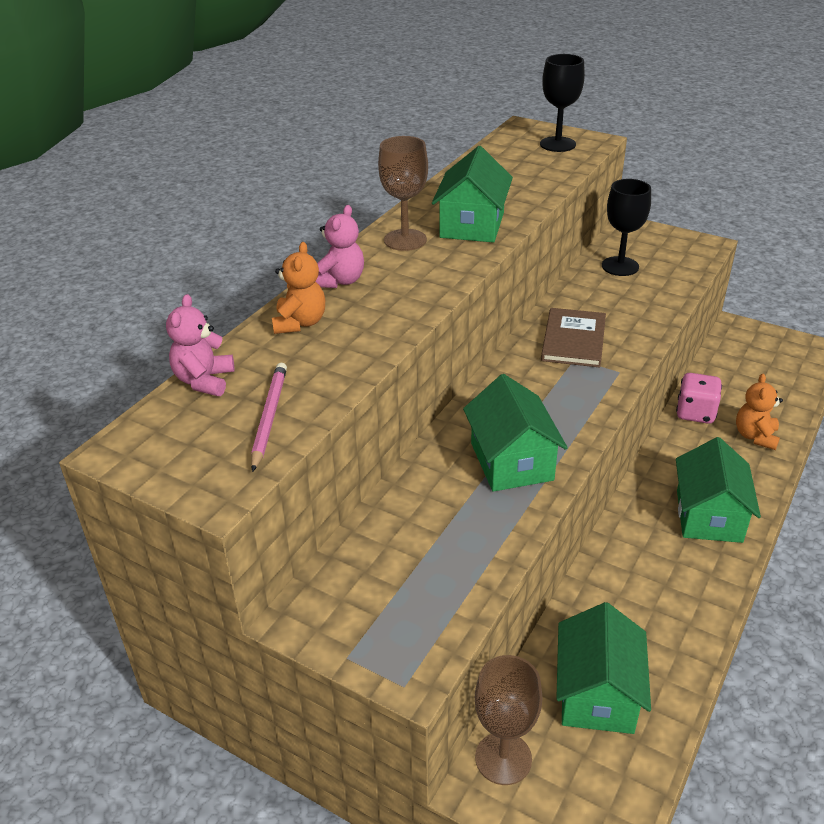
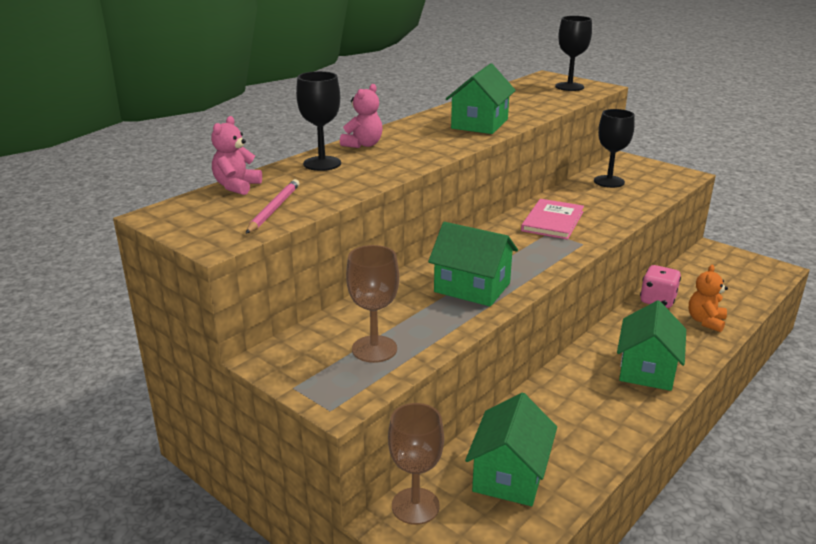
camera: 10 degrees right, 10 degrees down
orange teddy bear [272,242,325,334] -> black goblet [296,71,341,171]
brown goblet [378,136,428,251] -> brown goblet moved to [346,245,399,363]
green house [463,374,568,492] -> green house turned 60 degrees counterclockwise [428,222,518,307]
brown book [541,308,606,368] -> pink book [521,199,584,240]

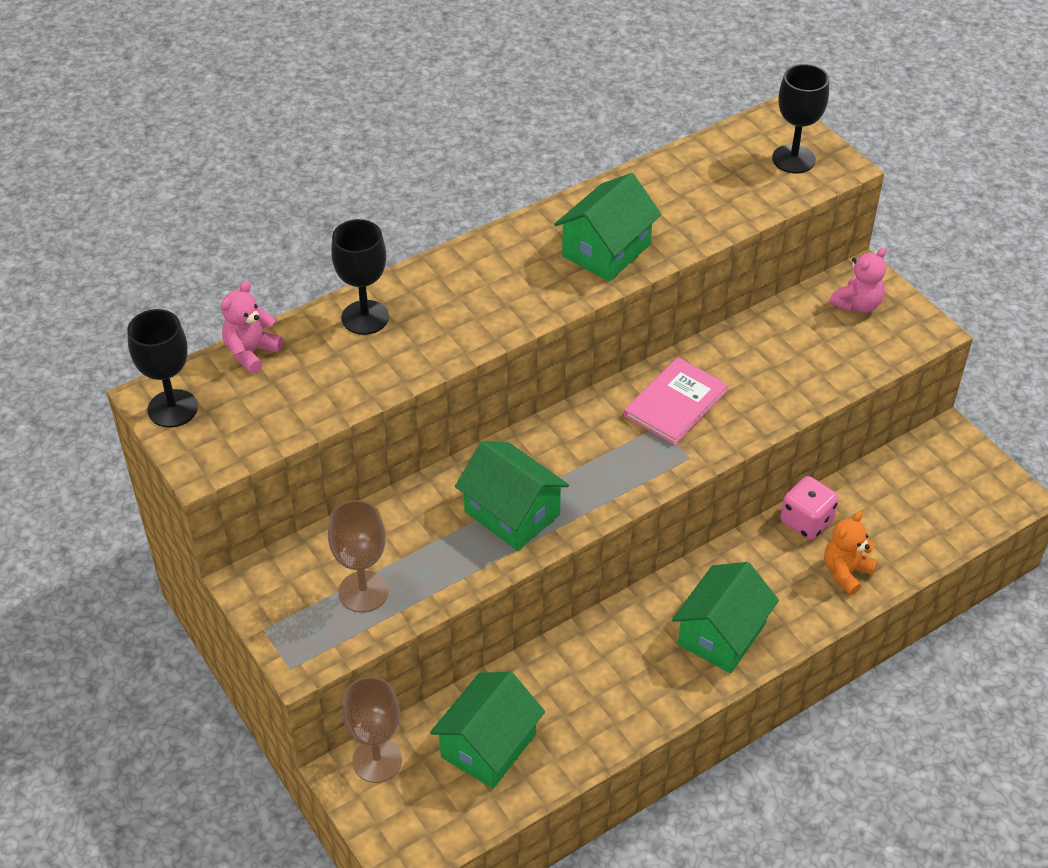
camera: 15 degrees right, 20 degrees up
pink pencil [246,179,300,234] -> none
pink teddy bear [340,84,383,148] -> pink teddy bear moved to [830,247,886,313]
black goblet [594,109,635,188] -> black goblet moved to [127,309,198,428]

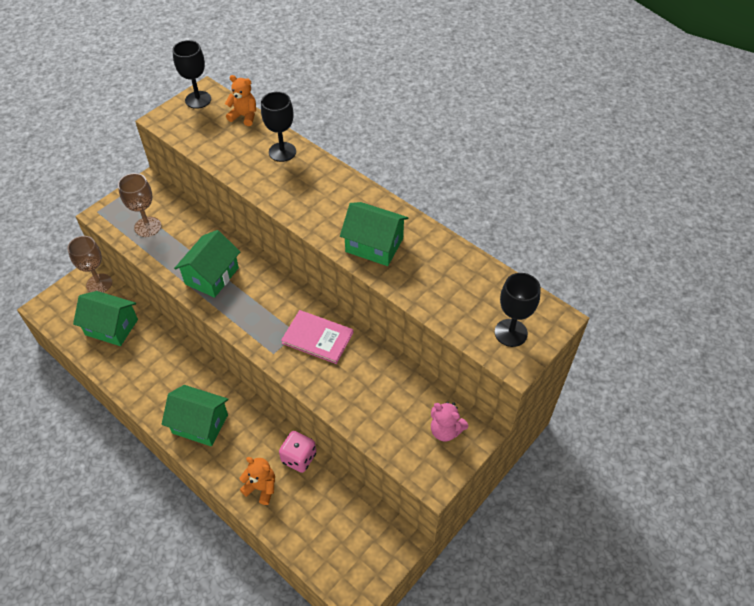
camera: 75 degrees right, 5 degrees up
pink teddy bear [221,281,283,374] -> orange teddy bear [225,75,256,126]

